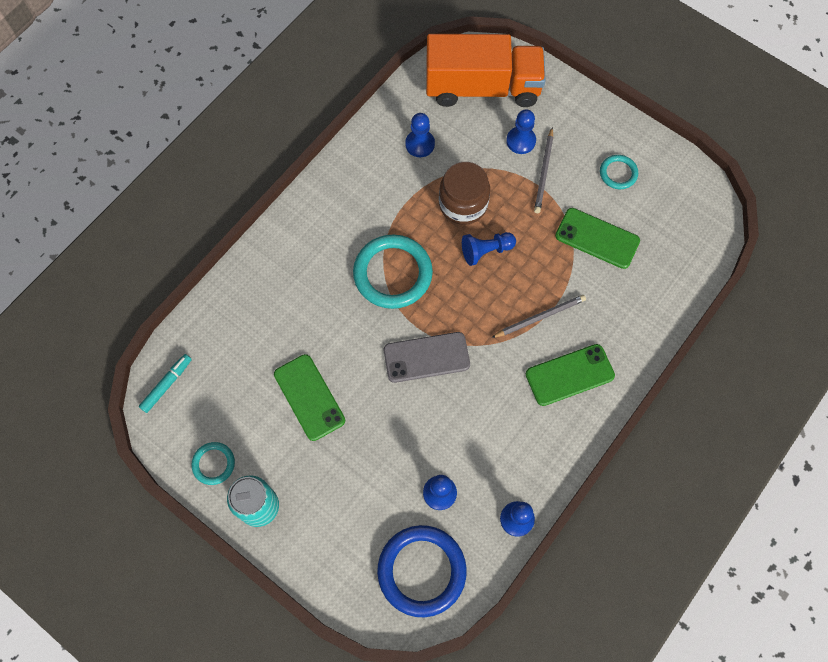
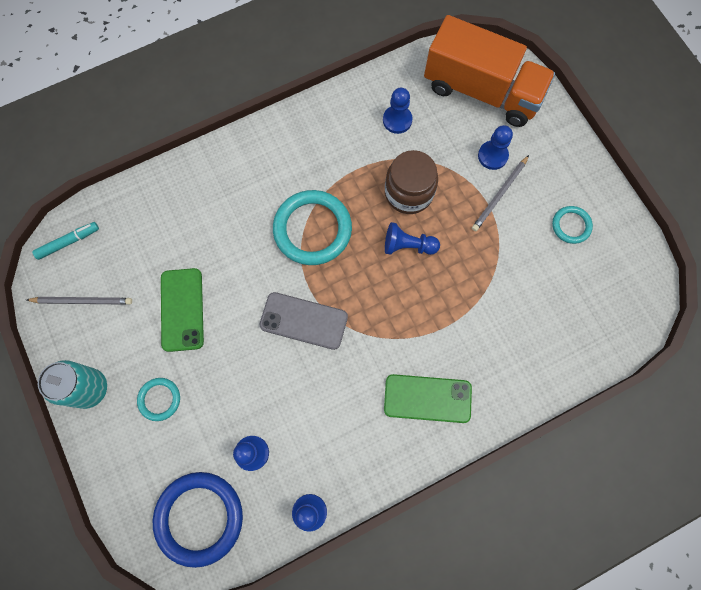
camera: 25 degrees right, 5 degrees up
turquoise ring [191,442,235,485] -> turquoise ring moved to [137,378,180,421]
grey pencil [491,295,586,338] -> grey pencil moved to [27,297,132,305]
green phone [555,208,640,269] -> none

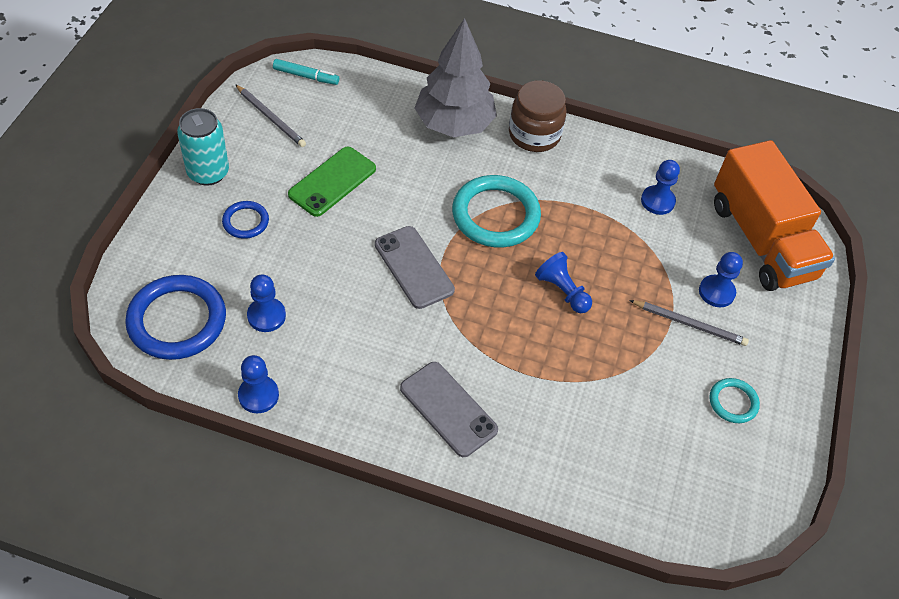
camera: 40 degrees right, 20 degrees down
turquoise ring [137,378,180,421] -> blue ring [222,201,269,239]
green phone [384,374,472,423] -> grey phone [400,362,498,457]
brown jar [385,150,438,214] -> brown jar moved to [509,80,567,152]
grey pencil [472,155,529,231] -> grey pencil turned 150 degrees counterclockwise [629,300,749,346]
none -> grey tree [415,18,497,137]

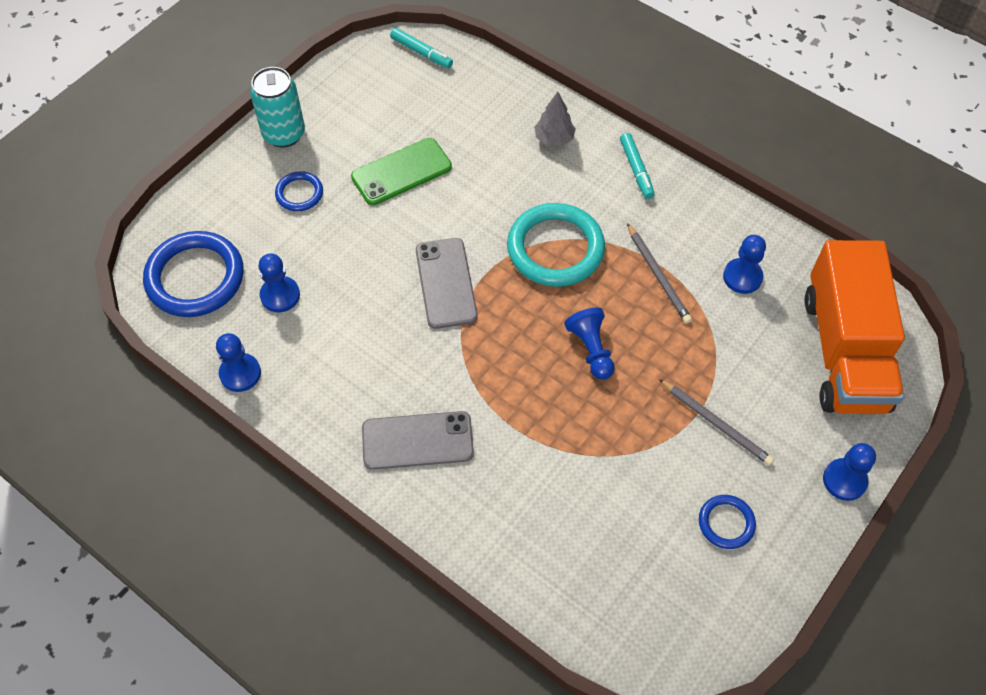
camera: 25 degrees right, 5 degrees up
grey pencil [235,84,306,147] -> grey pencil moved to [627,223,692,324]
grey phone [400,362,498,457] -> grey phone turned 75 degrees counterclockwise [362,411,474,470]
grey tree [415,18,497,137] -> grey tree [534,92,576,146], size x0.46
brown jar [509,80,567,152] -> turquoise marker [620,133,655,199]
blue pawn [699,252,743,307] -> blue pawn moved to [823,443,876,501]
turquoise ring [710,378,760,423] -> blue ring [699,495,756,549]

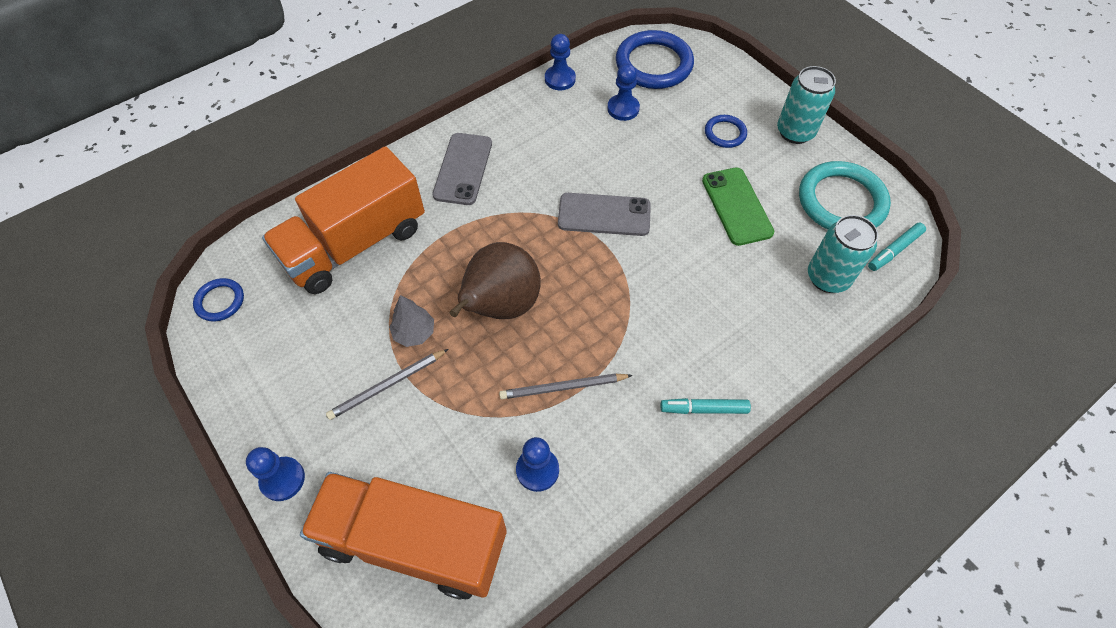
camera: 105 degrees right, 0 degrees up
turquoise ring [507,203,605,287] -> turquoise ring moved to [799,161,891,229]
grey tree [534,92,576,146] -> grey tree moved to [389,295,434,347]
blue pawn [564,308,615,380] -> brown pear [450,242,541,319]
blue ring [699,495,756,549] -> blue ring moved to [193,278,244,322]
none -> orange truck [262,146,425,294]
none -> turquoise can [808,215,878,293]

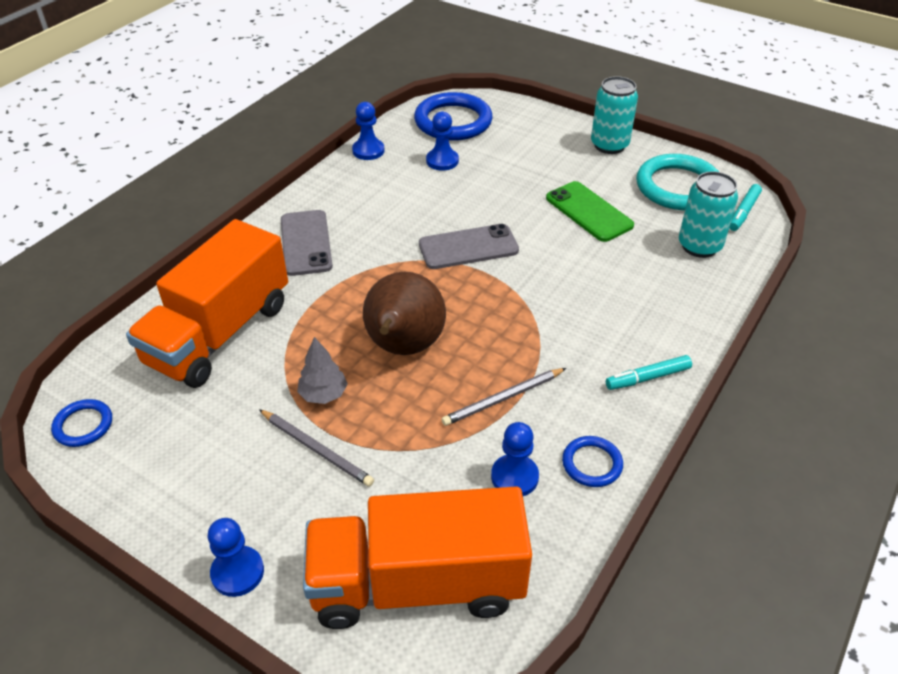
camera: 20 degrees left, 15 degrees down
grey pencil [326,349,448,420] -> grey pencil turned 90 degrees counterclockwise [259,409,374,486]
blue ring [705,115,747,148] -> blue ring moved to [562,436,623,487]

